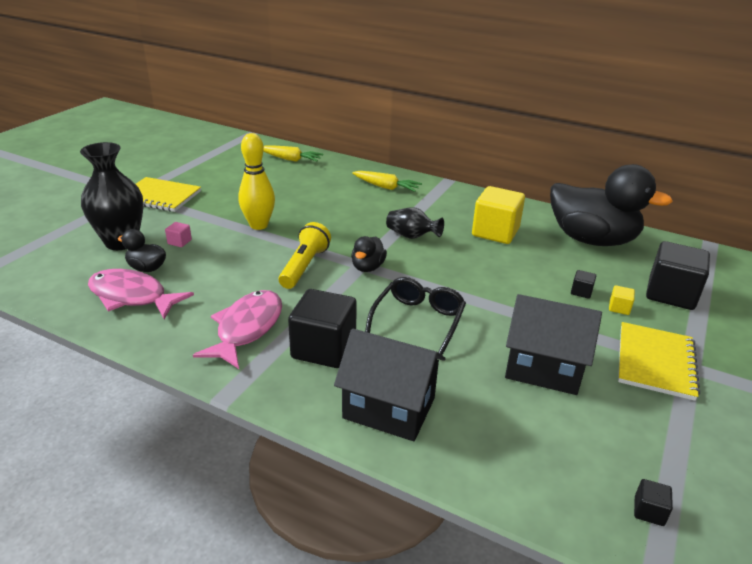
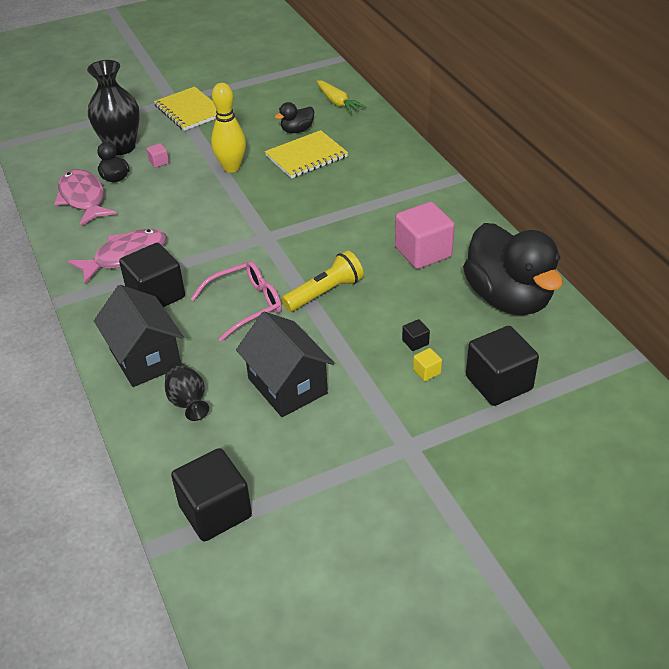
camera: 40 degrees right, 10 degrees up
yellow flashlight [279,222,331,289] -> yellow flashlight moved to [282,251,364,312]
black duck [351,236,387,272] -> black duck moved to [275,102,315,133]
yellow carrot [352,171,422,192] -> none
black glasses [365,277,466,355] -> pink glasses [191,261,282,342]
black vase [386,208,444,239] -> black vase moved to [165,362,209,421]
yellow cube [472,186,525,244] -> pink cube [395,202,455,269]
yellow notebook [618,322,700,401] -> yellow notebook moved to [265,130,348,178]
black cube [634,479,673,526] -> black cube [171,448,252,541], size x2.37

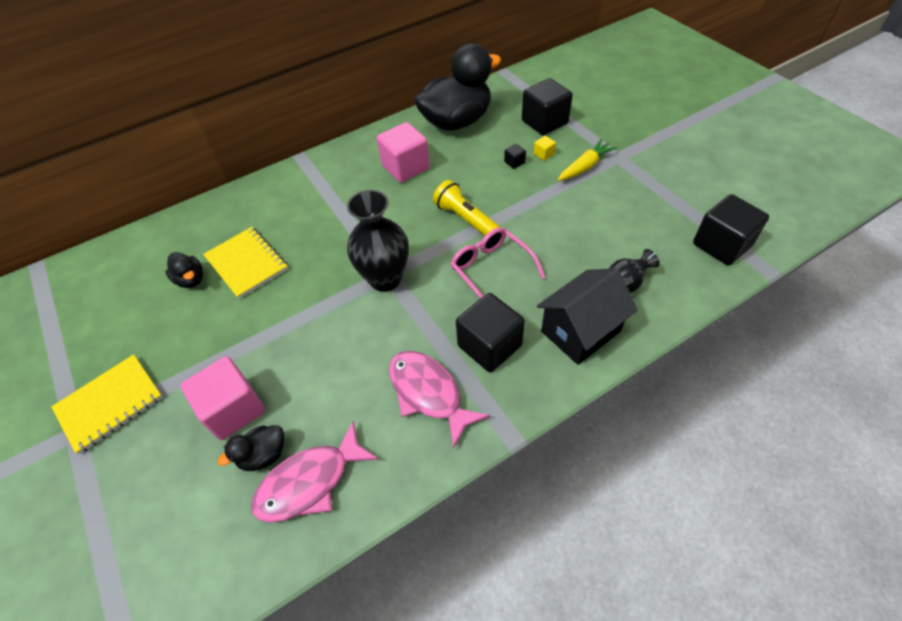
camera: 95 degrees left, 10 degrees up
black vase [87,60,140,155] -> black vase moved to [347,190,409,292]
pink cube [147,143,169,168] -> pink cube [180,356,265,440], size x2.37
yellow bowling pin [211,83,246,173] -> none
black house [236,311,334,417] -> none
yellow carrot [317,80,367,114] -> yellow carrot moved to [558,139,617,181]

